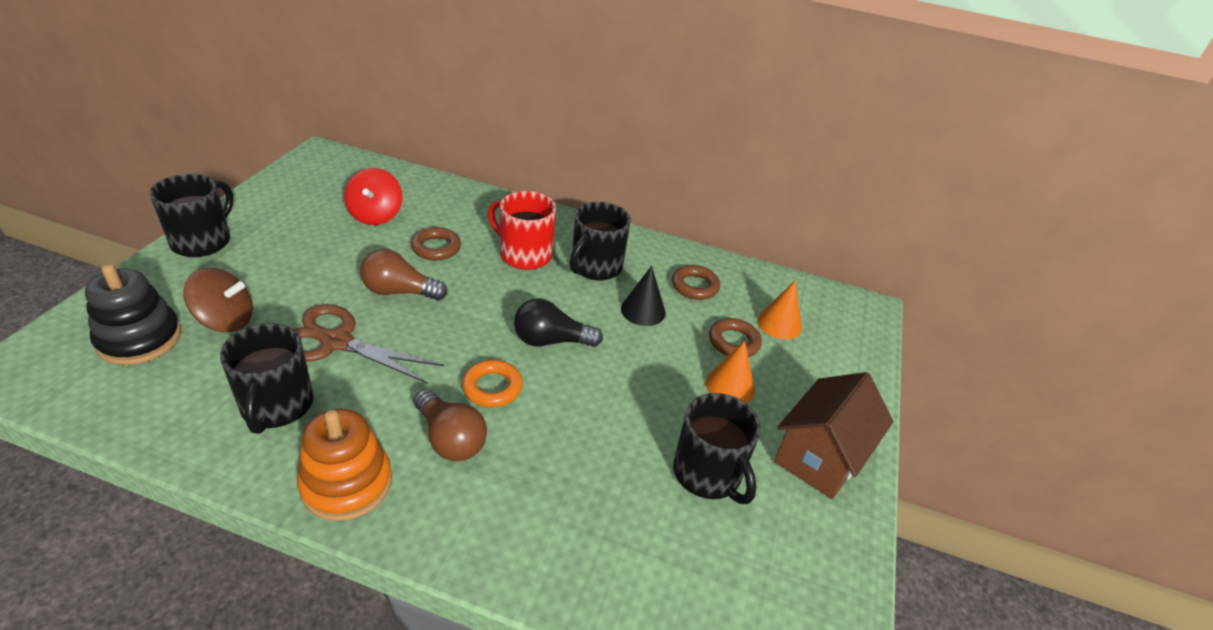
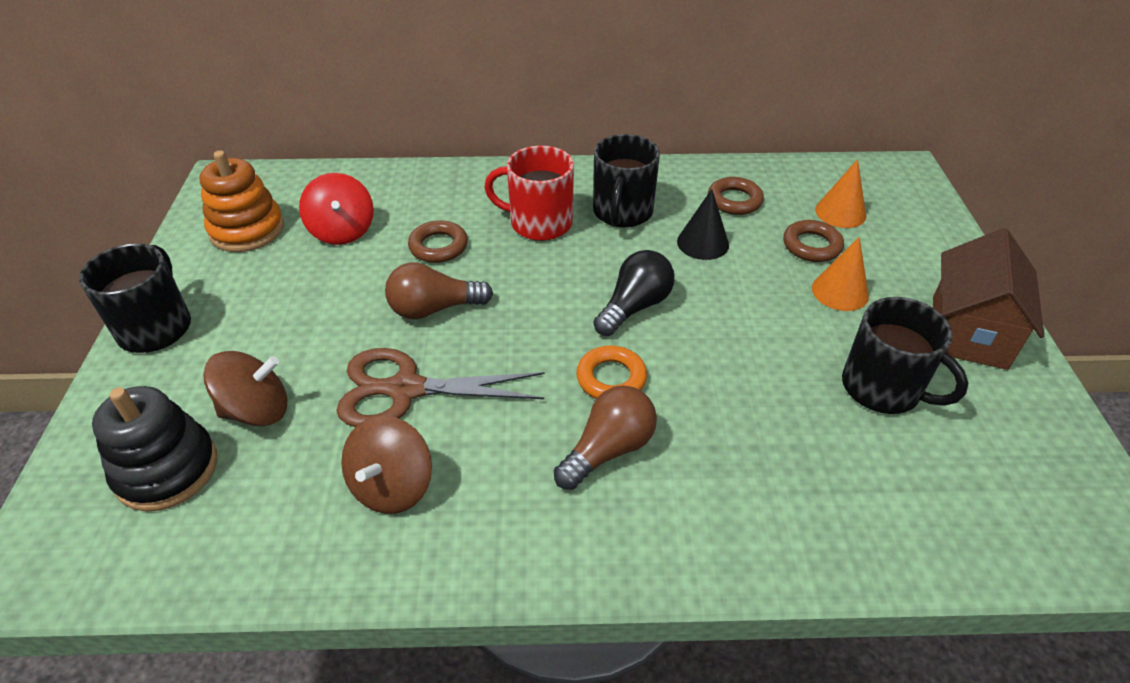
camera: 15 degrees left, 5 degrees up
black mug [220,323,314,434] -> brown spinning top [341,416,432,514]
orange stacking toy [297,409,392,521] -> orange stacking toy moved to [200,150,284,252]
brown light bulb [414,389,487,461] -> brown light bulb turned 75 degrees counterclockwise [554,386,657,490]
black light bulb [514,298,603,347] -> black light bulb turned 150 degrees clockwise [594,250,674,336]

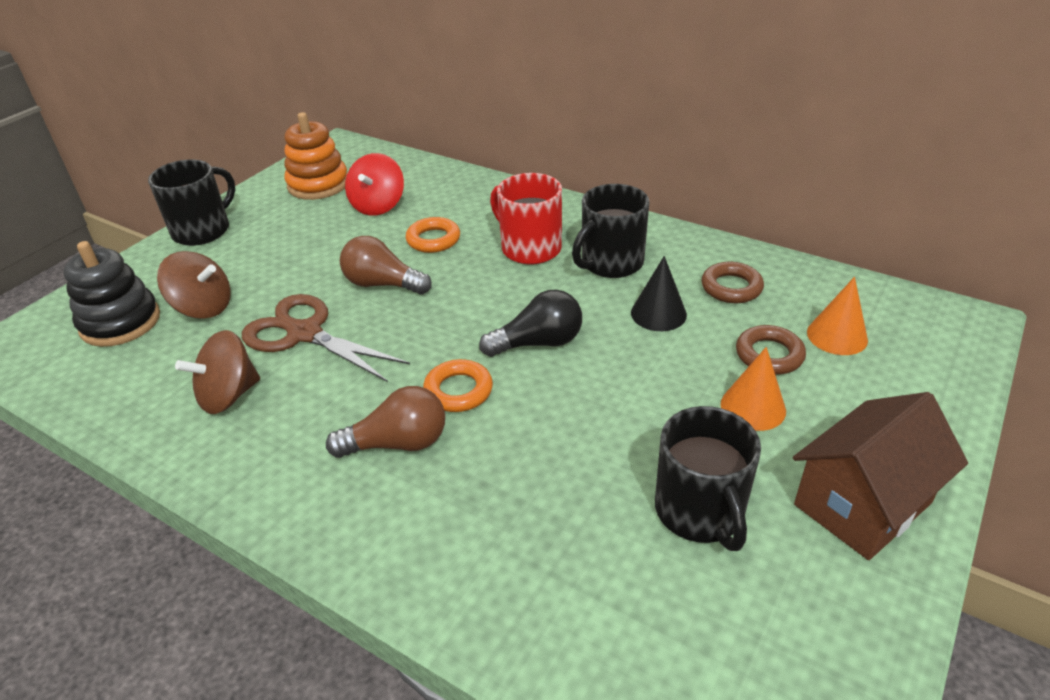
camera: 35 degrees right, 5 degrees down
brown ring [408,220,468,263] -> orange ring [406,217,460,253]

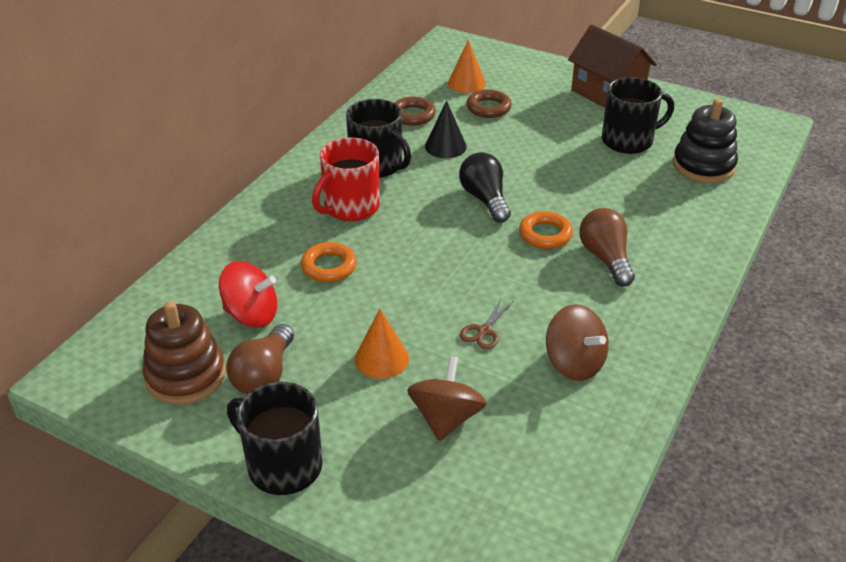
camera: 95 degrees left, 0 degrees up
black stacking toy [63,241,160,347] -> black stacking toy moved to [673,98,738,183]
brown scissors [242,294,410,382] -> brown scissors [460,297,513,349], size x0.46
orange stacking toy [284,112,347,200] -> brown stacking toy [143,301,226,404]
brown light bulb [340,236,432,294] -> brown light bulb moved to [226,324,294,394]
orange cone [721,347,786,431] -> orange cone moved to [355,309,409,379]

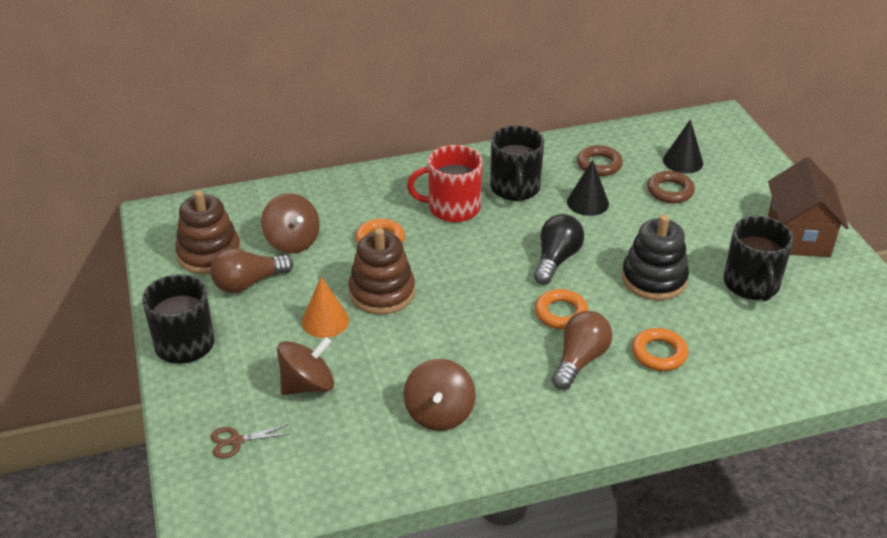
camera: 45 degrees right, 0 degrees up
red spinning top [219,261,277,328] -> brown spinning top [261,193,320,253]
orange cone [448,40,486,93] -> black cone [663,119,703,173]
brown scissors [460,297,513,349] -> brown scissors moved to [211,424,289,458]
black mug [602,77,674,154] -> black mug turned 60 degrees clockwise [723,216,794,301]
black stacking toy [673,98,738,183] -> black stacking toy moved to [622,215,689,300]
none -> brown stacking toy [348,228,415,315]
none -> orange ring [632,328,688,371]

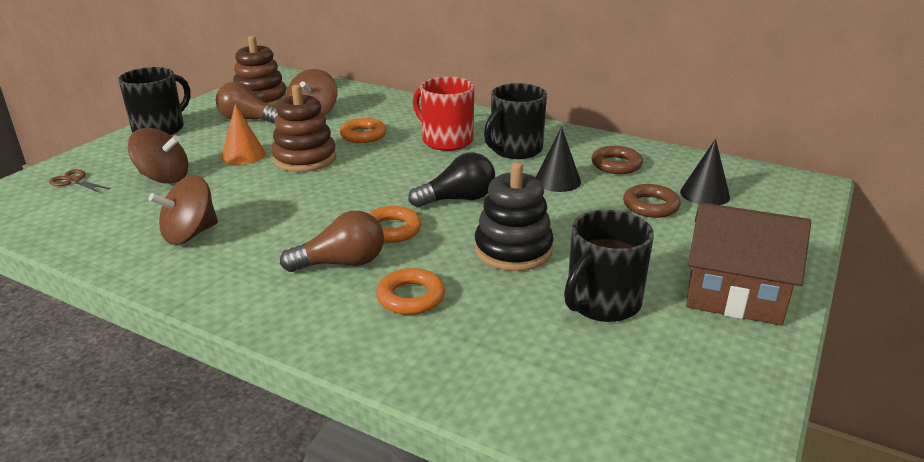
camera: 45 degrees right, 10 degrees down
brown house [768,157,849,257] -> brown house turned 60 degrees clockwise [686,202,811,326]

